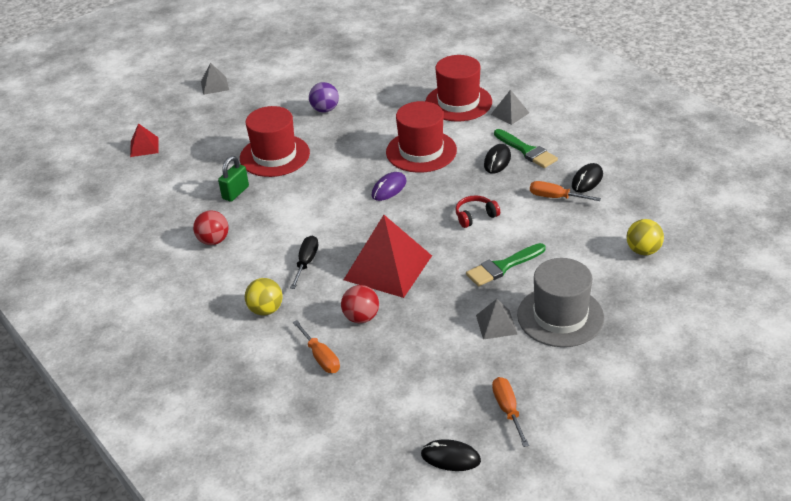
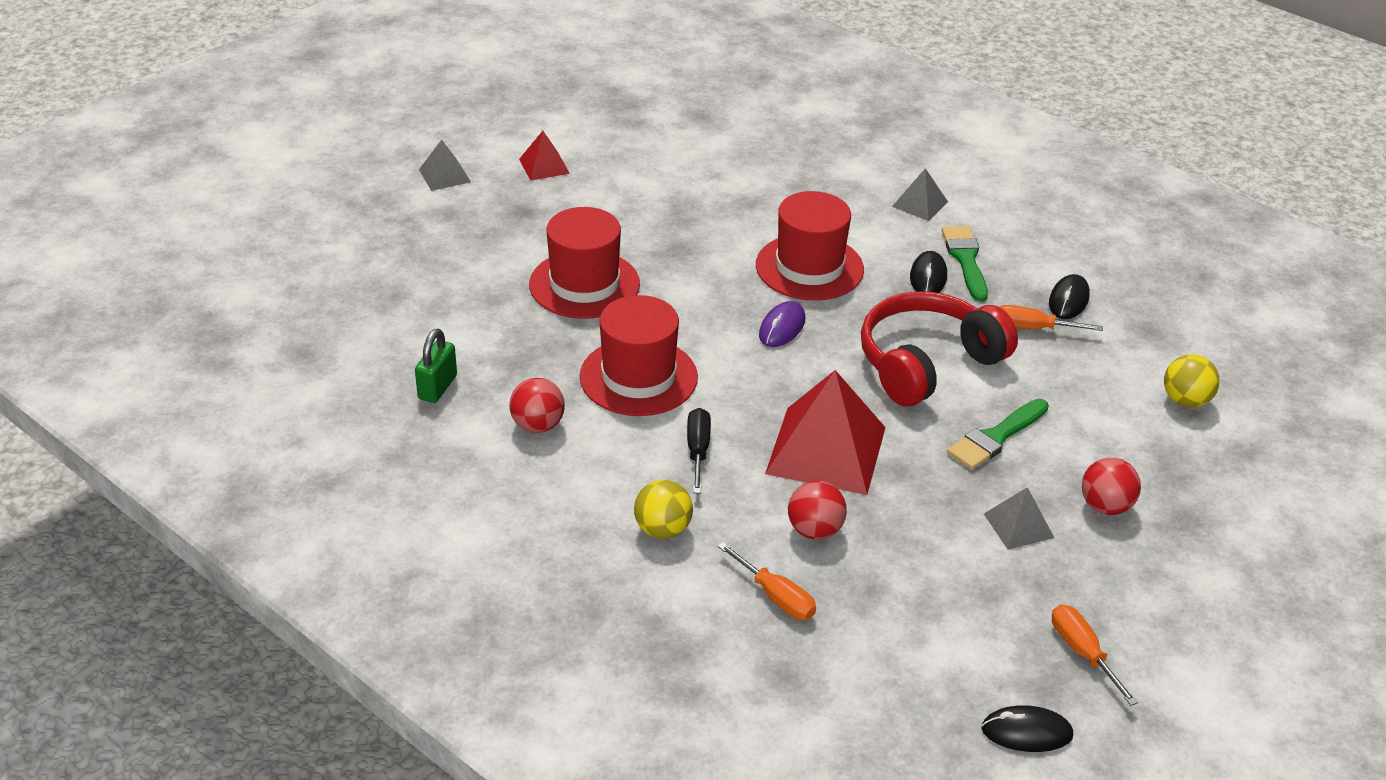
camera: 15 degrees left, 0 degrees up
red pyramid [130,123,158,157] -> red pyramid moved to [519,131,570,181]
green padlock [218,156,249,202] -> green padlock moved to [415,329,457,403]
purple ball [309,82,339,113] -> none
red hat [425,55,492,121] -> red hat moved to [580,295,698,416]
red headphones [455,195,500,228] -> red headphones [861,291,1018,406], size x2.28
green brush [494,129,558,168] -> green brush turned 135 degrees counterclockwise [942,226,988,302]
grey hat [517,258,604,347] -> red ball [1082,458,1141,515]

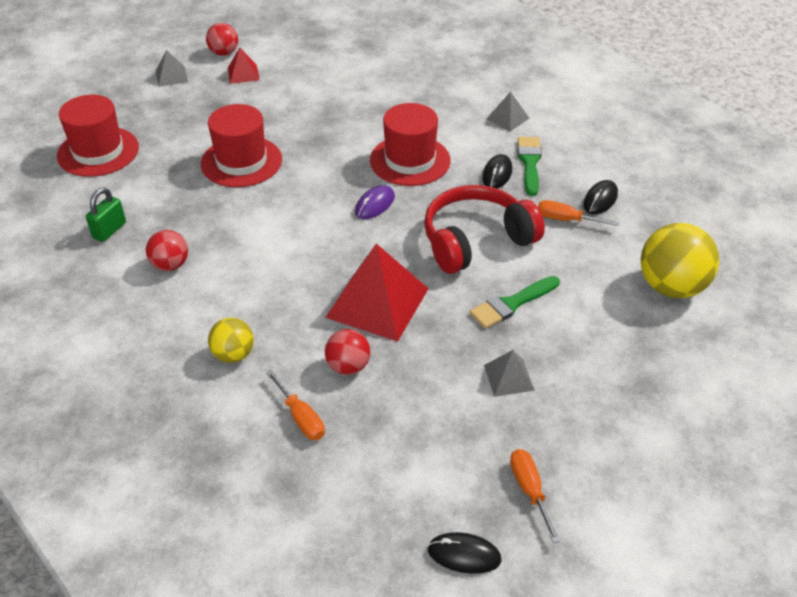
camera: 10 degrees right, 5 degrees up
red hat [580,295,698,416] -> red hat moved to [57,95,139,177]
black screwdriver [687,408,711,494] -> none
red ball [1082,458,1141,515] -> red ball moved to [206,23,238,56]
yellow ball [1164,354,1220,408] -> yellow ball [641,223,719,298], size x1.77

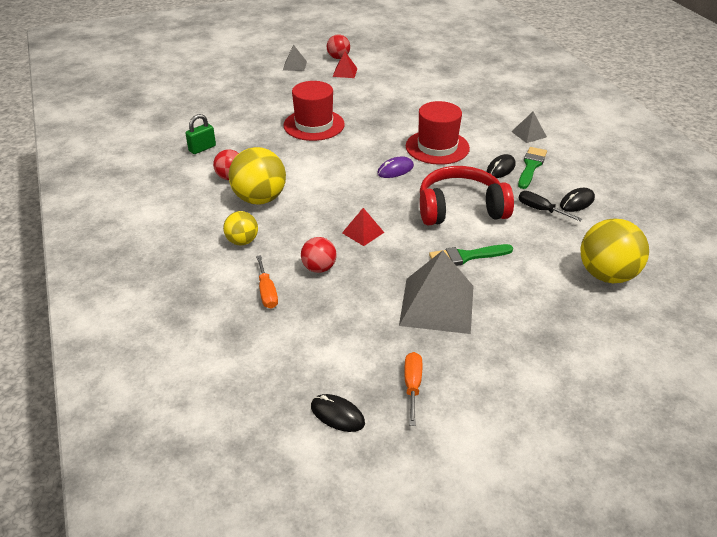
camera: 20 degrees right, 5 degrees down
red hat [57,95,139,177] -> none
red pyramid [325,244,429,342] -> red pyramid [342,208,384,246], size x0.49
grey pyramid [484,350,535,397] -> grey pyramid [399,250,473,334], size x2.04
orange screwdriver [538,200,619,226] -> black screwdriver [519,191,583,222]
none -> yellow ball [229,147,286,205]

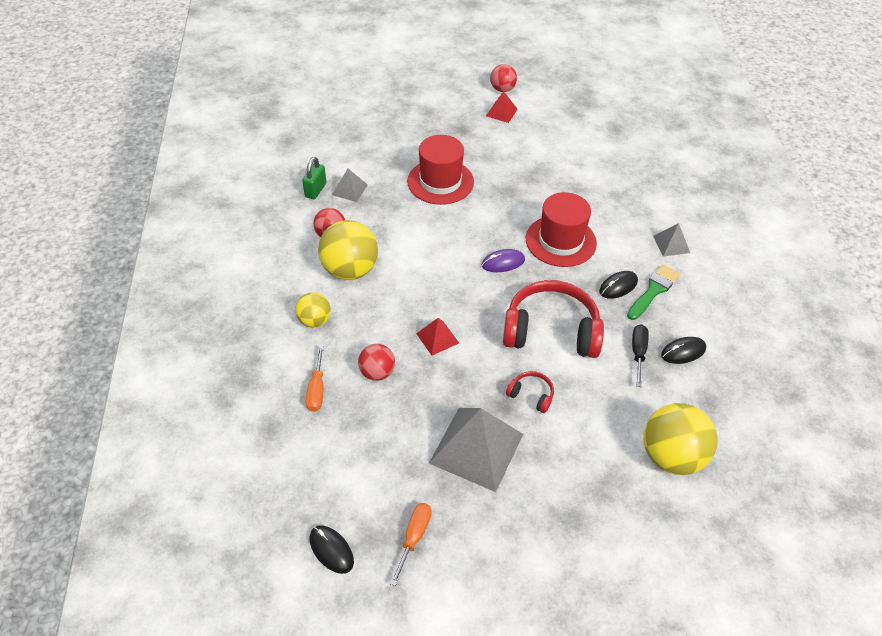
camera: 15 degrees right, 10 degrees up
green padlock [185,114,216,154] -> green padlock turned 45 degrees counterclockwise [302,157,326,199]
grey pyramid [283,45,307,71] -> grey pyramid moved to [332,169,368,202]
green brush [429,244,513,266] -> red headphones [506,371,554,413]
black screwdriver [519,191,583,222] -> black screwdriver turned 45 degrees clockwise [632,324,649,387]

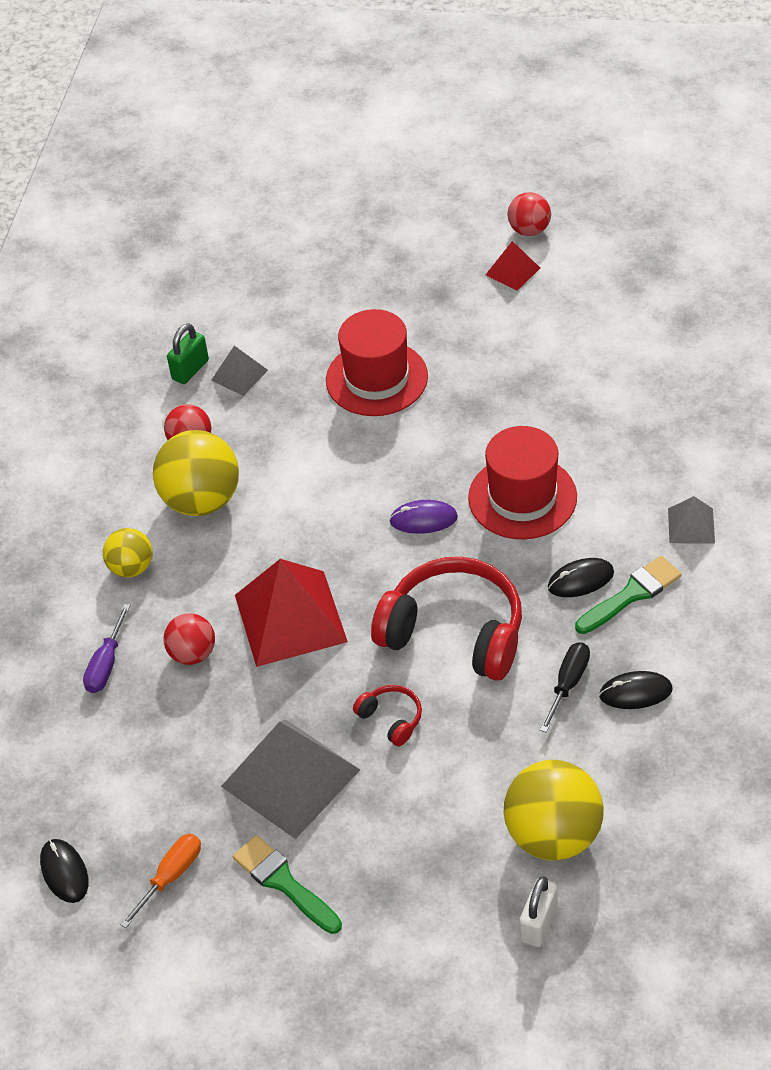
camera: 20 degrees right, 0 degrees up
orange screwdriver [306,345,324,412] -> purple screwdriver [83,604,130,693]
red pyramid [416,318,459,355] -> red pyramid [235,559,348,667], size x2.04
none -> green brush [233,835,342,934]
none -> white padlock [519,876,557,947]

